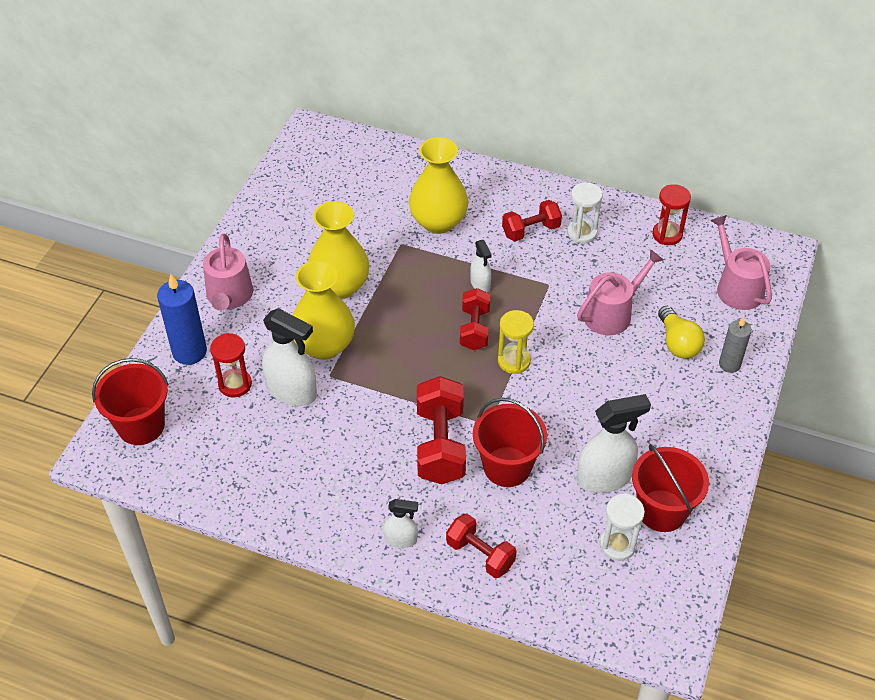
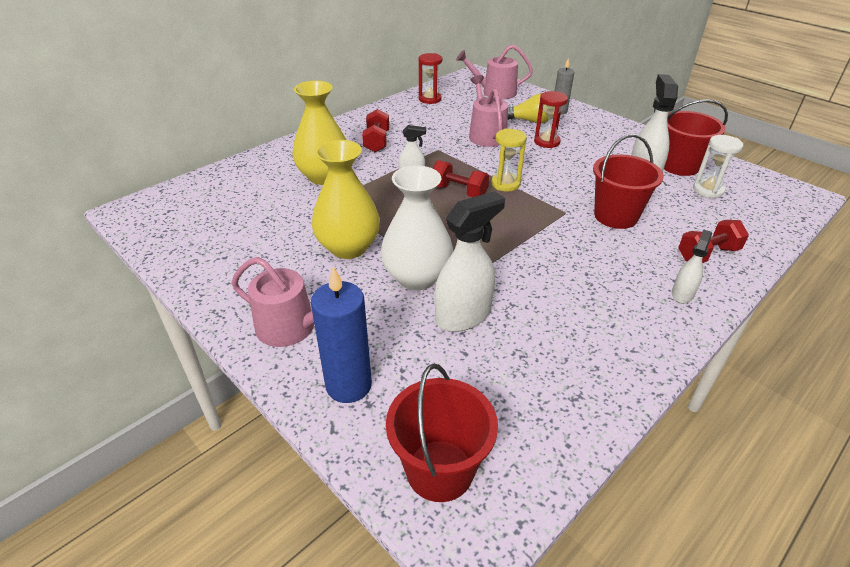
camera: 65 degrees left, 10 degrees down
red hourglass [210,333,252,398] -> red hourglass moved to [534,91,568,148]
yellow vase [293,261,355,360] -> white vase [381,165,453,290]
red dumbbell [417,376,466,484] -> none
white hourglass [567,183,603,243] -> none

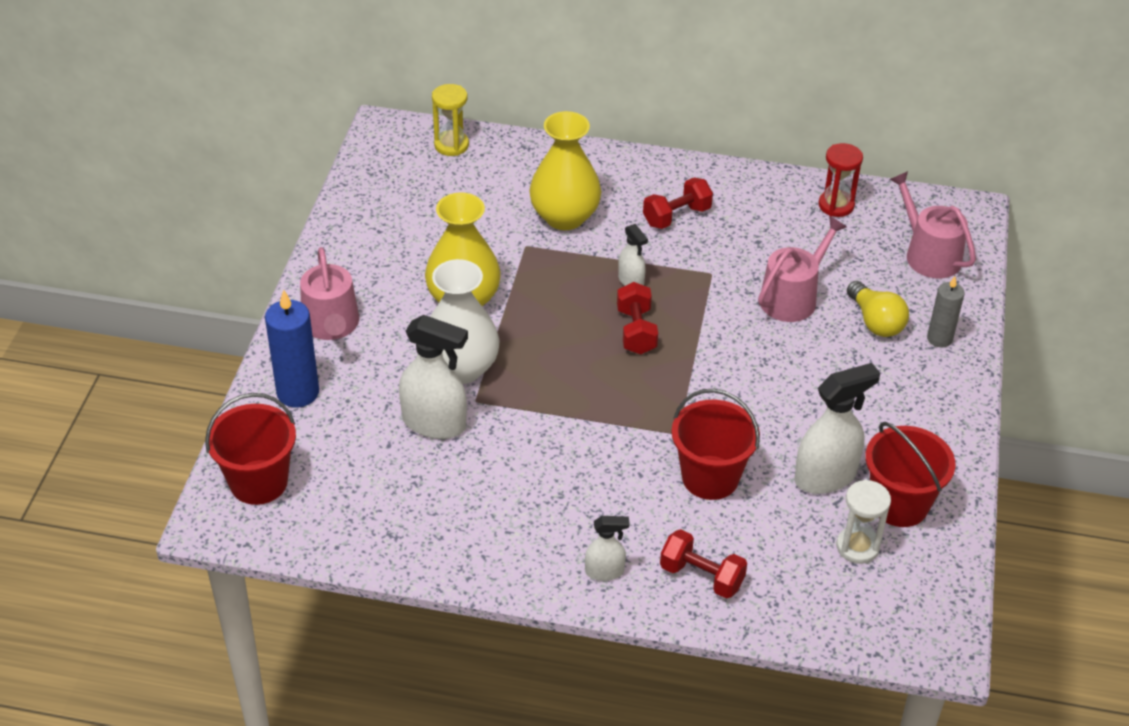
camera: 55 degrees right, 5 degrees up
yellow hourglass [492,129,527,191] -> yellow hourglass moved to [432,84,469,156]
red hourglass [534,91,568,148] -> none

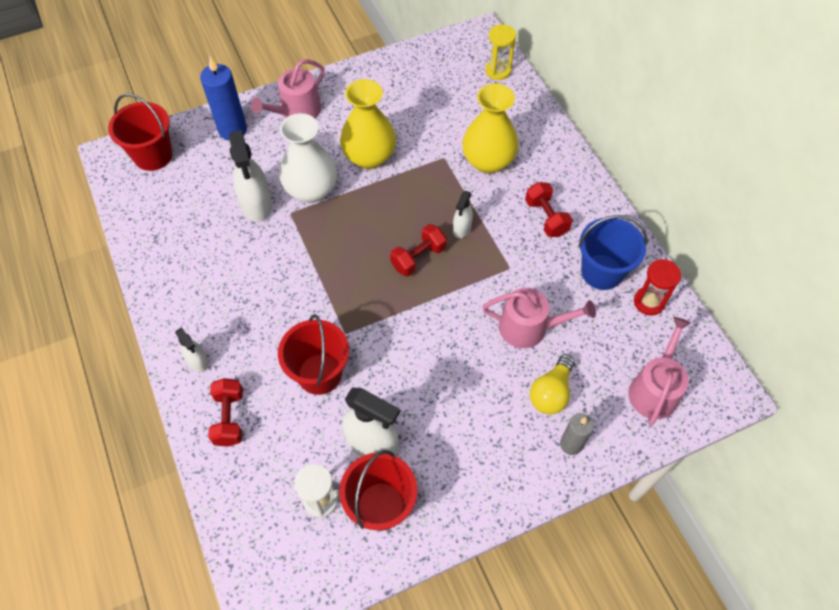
camera: 55 degrees right, 15 degrees up
red dumbbell [643,178,713,229] -> red dumbbell turned 45 degrees clockwise [525,182,573,237]
none -> blue bucket [578,215,647,290]

